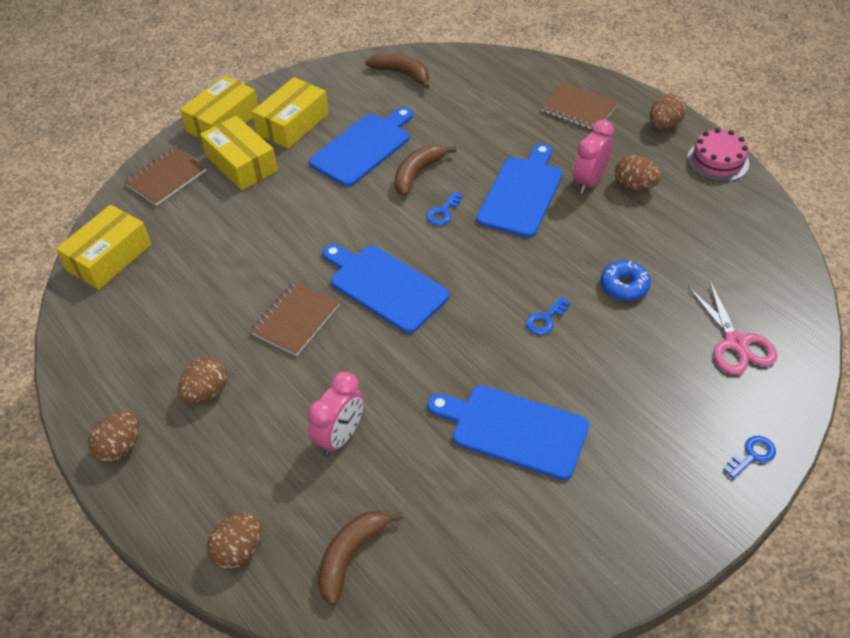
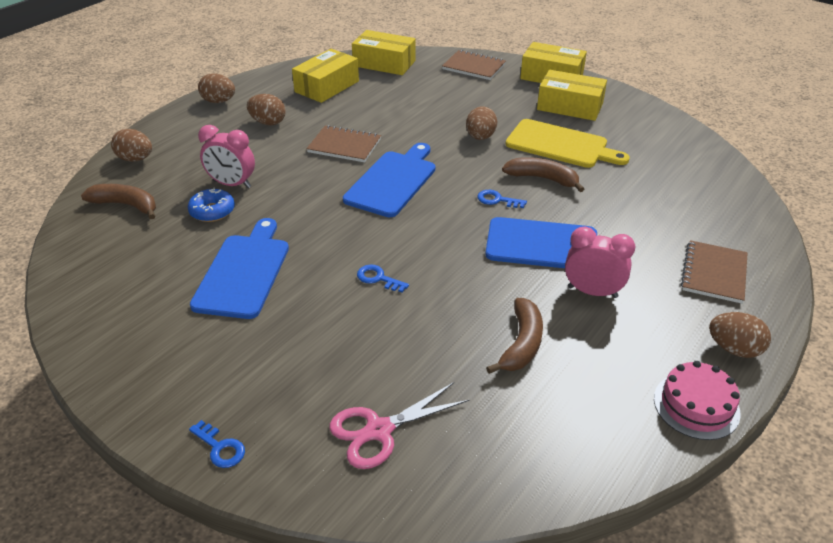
camera: 75 degrees right, 10 degrees down
yellow box [200,116,278,190] -> yellow box moved to [292,49,359,103]
blue cutting board [309,107,413,187] -> yellow cutting board [506,119,630,168]
brown banana [365,53,430,89] -> brown banana moved to [486,298,543,374]
blue donut [601,260,651,301] -> blue donut moved to [188,187,235,222]
brown egg [615,155,662,191] -> brown egg moved to [466,106,497,140]

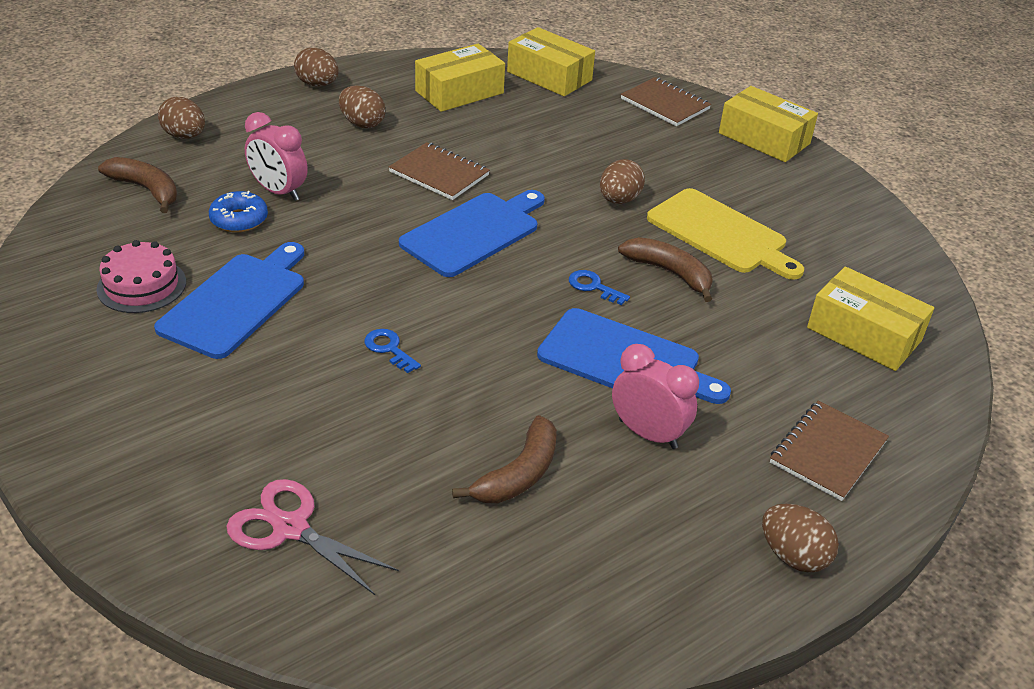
camera: 15 degrees right, 0 degrees up
blue key [189,420,245,468] -> none
pink scissors [329,382,469,469] -> pink scissors turned 45 degrees clockwise [226,479,399,595]
yellow box [537,70,607,121] -> yellow box moved to [807,267,934,371]
pink cake [654,361,741,440] -> pink cake moved to [97,240,186,313]

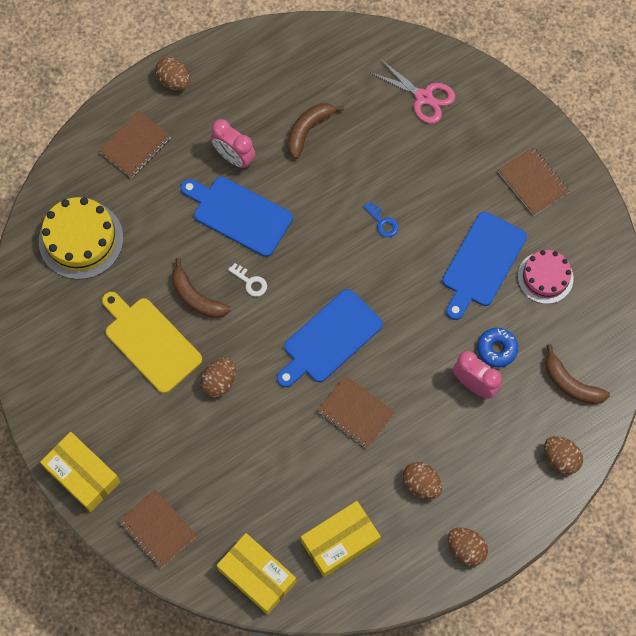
camera: 175 degrees left, 30 degrees up
blue key [569,270,630,305] -> white key [228,263,267,297]
yellow box [807,267,934,371] -> yellow cake [39,197,123,279]
none -> brown notebook [498,147,569,216]

